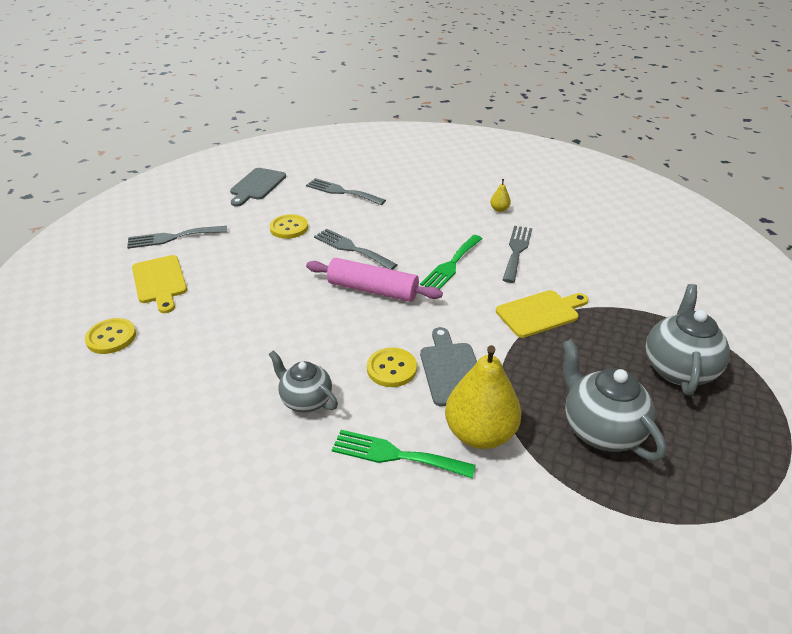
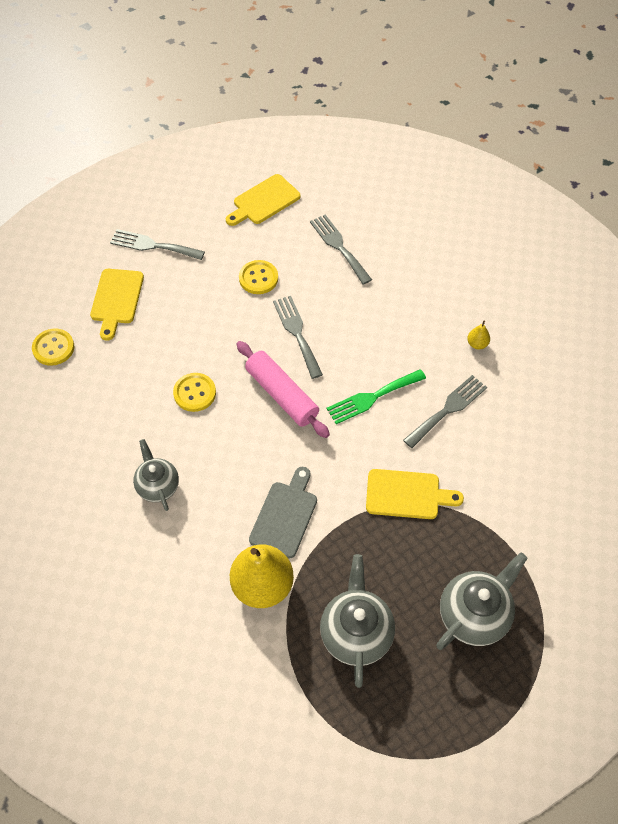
camera: 30 degrees right, 20 degrees up
grey cutting board [230,168,286,207] -> yellow cutting board [226,174,300,226]
green fork [332,430,476,479] -> none
yellow button [367,347,417,387] -> yellow button moved to [173,373,216,412]

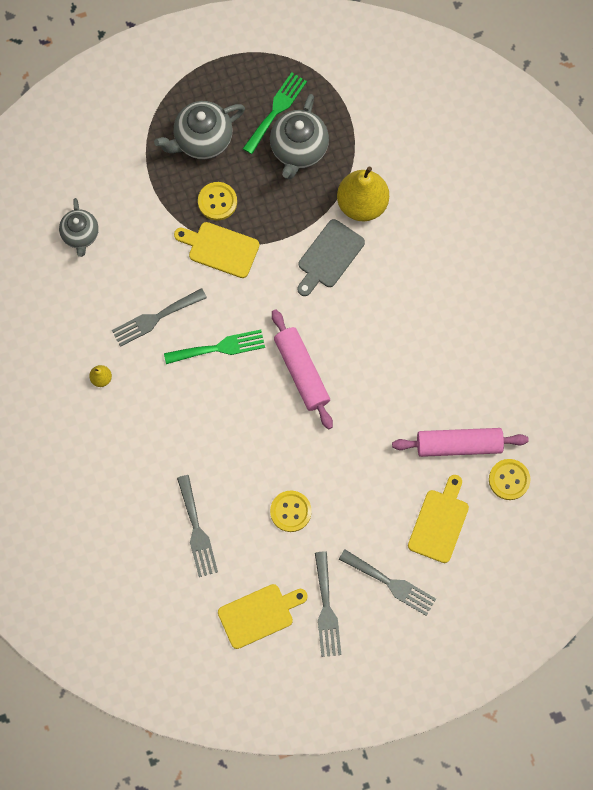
camera: 165 degrees left, 15 degrees up
grey teapot [133,439,179,511] -> grey teapot moved to [59,198,99,257]
yellow button [173,373,216,412] -> yellow button moved to [198,182,237,220]
grey fork [273,296,323,379] -> grey fork moved to [315,551,341,657]
none -> green fork [243,72,307,154]
none -> pink rolling pin [392,428,529,457]

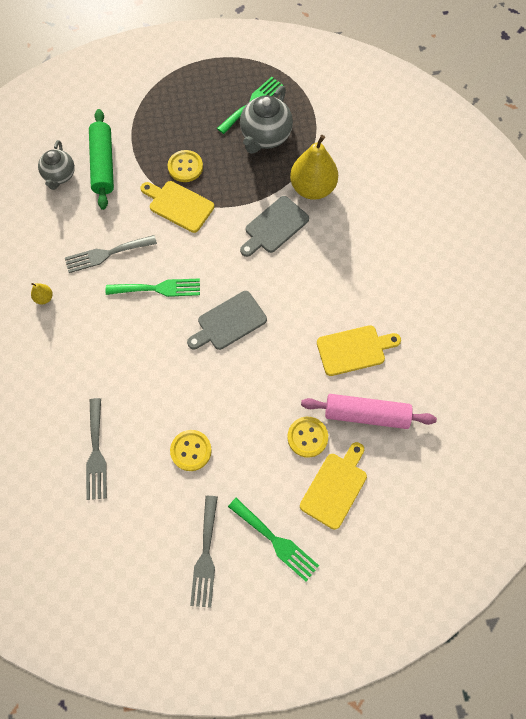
camera: 10 degrees right, 5 degrees down
grey teapot [154,101,245,160] -> none
yellow cutting board [218,584,308,649] -> yellow cutting board moved to [317,325,401,376]
pink rolling pin [272,309,333,429] -> grey cutting board [187,291,267,350]
grey fork [339,549,436,616] -> green fork [228,498,319,582]
yellow button [489,459,530,500] -> yellow button moved to [287,417,328,458]
none -> green rolling pin [89,109,114,210]

